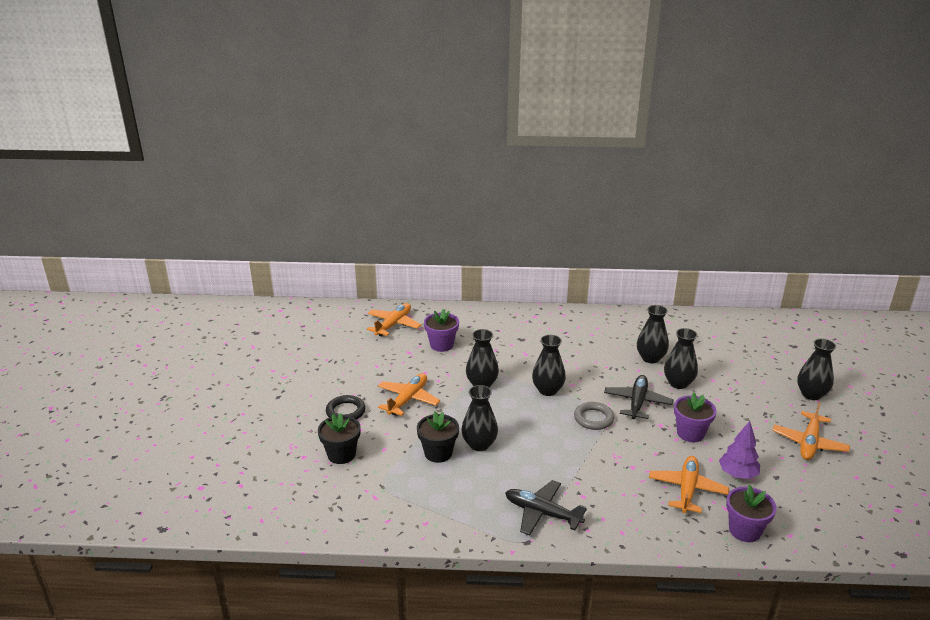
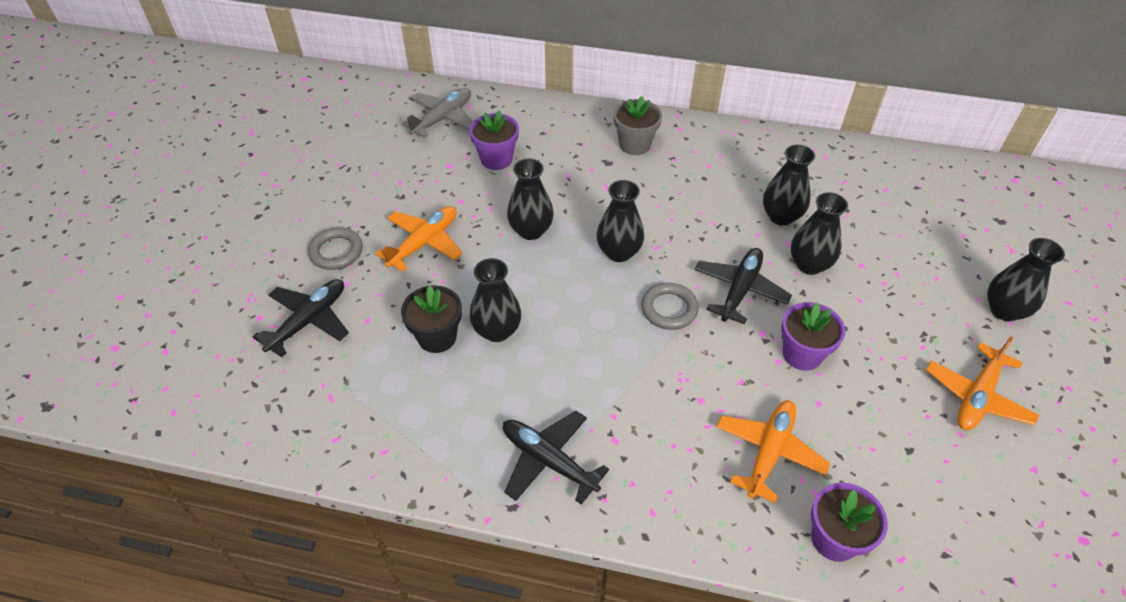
camera: 10 degrees right, 20 degrees up
black flower pot [318,413,361,464] -> black plane [253,279,349,357]
black ring [326,395,366,420] -> grey ring [308,227,363,270]
orange plane [367,303,421,336] -> grey plane [401,88,473,138]
purple tree [719,421,760,479] -> none
none -> grey flower pot [613,96,662,155]

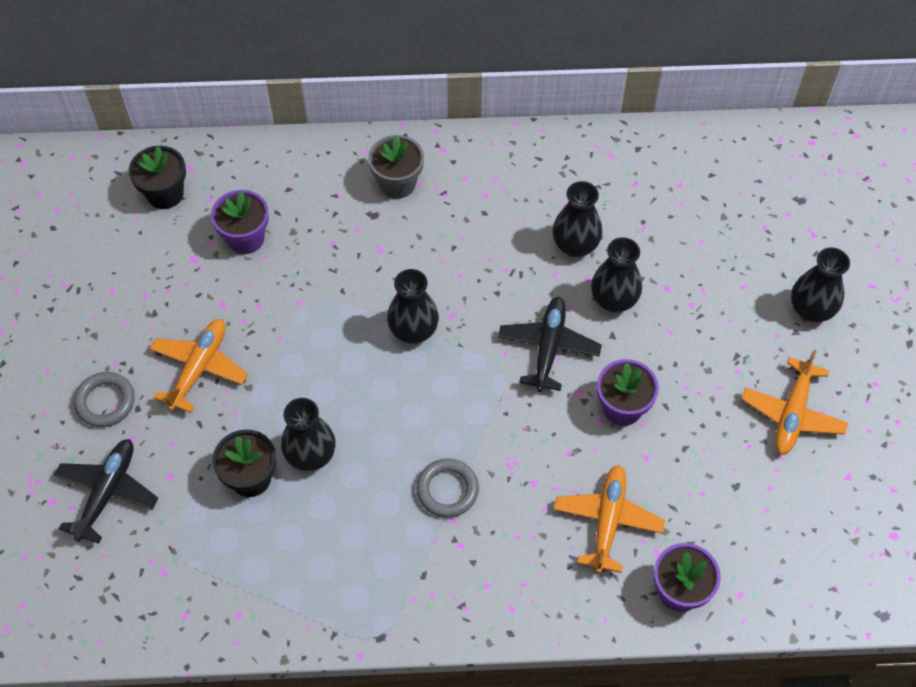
camera: 15 degrees left, 10 degrees up
grey plane [401,88,473,138] -> black flower pot [129,146,186,209]
black plane [503,411,609,504] -> none
black vase [507,158,554,240] -> none
grey ring [641,283,699,330] -> grey ring moved to [416,458,479,518]

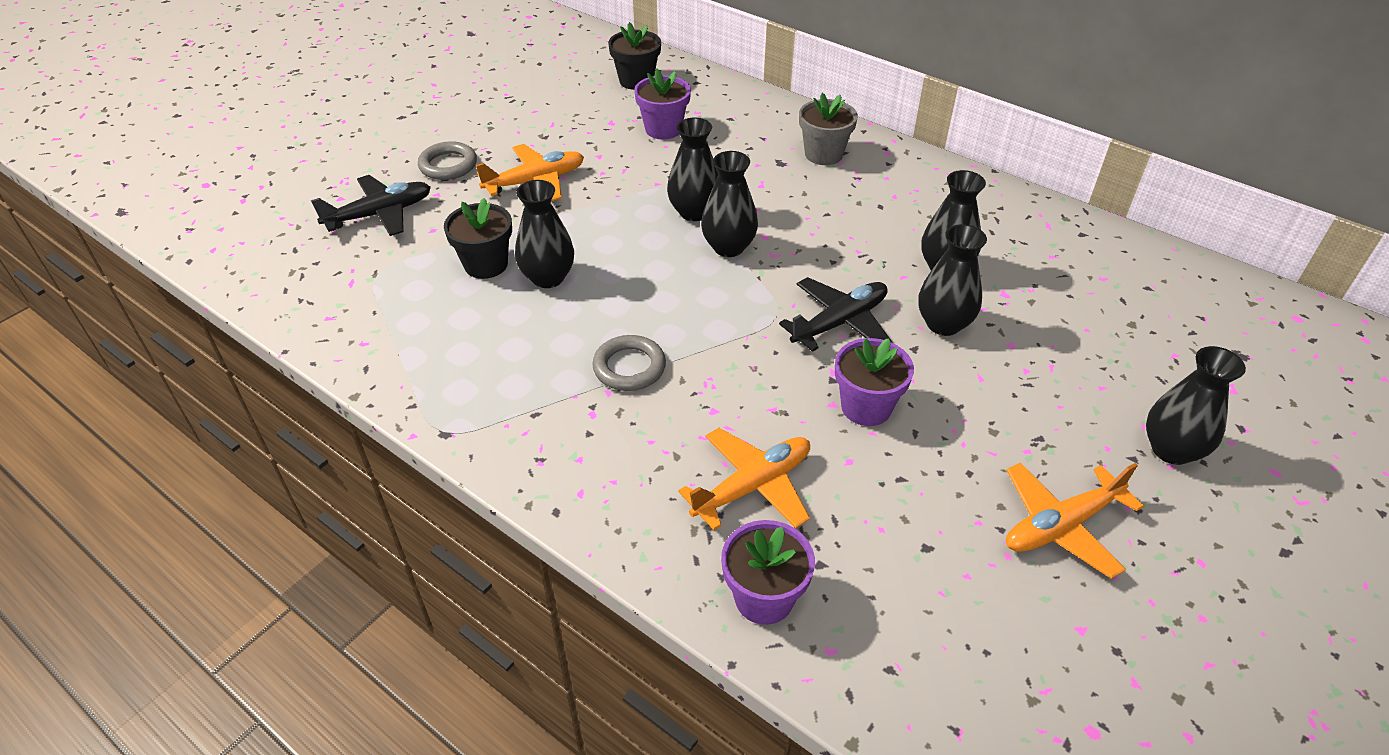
camera: 40 degrees right, 15 degrees down
none -> black vase [667,118,719,221]

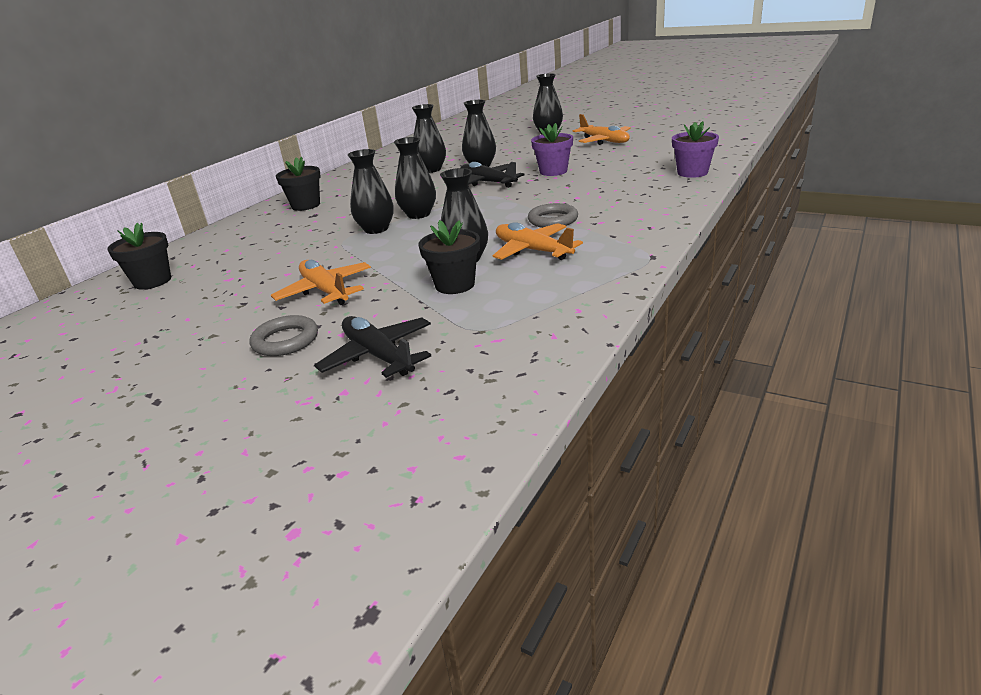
camera: 95 degrees left, 15 degrees down
purple flower pot [634,69,691,140] -> none
orange plane [678,428,810,530] -> orange plane moved to [493,222,583,260]
grey flower pot [799,93,858,165] -> black flower pot [276,156,321,211]

